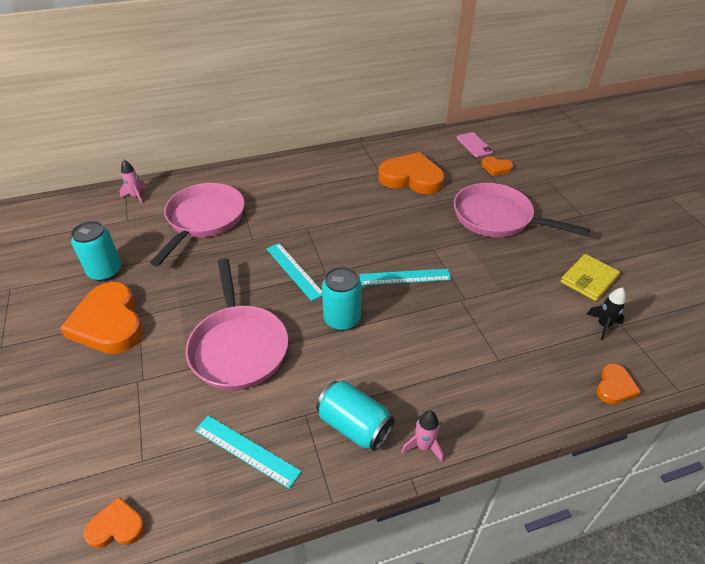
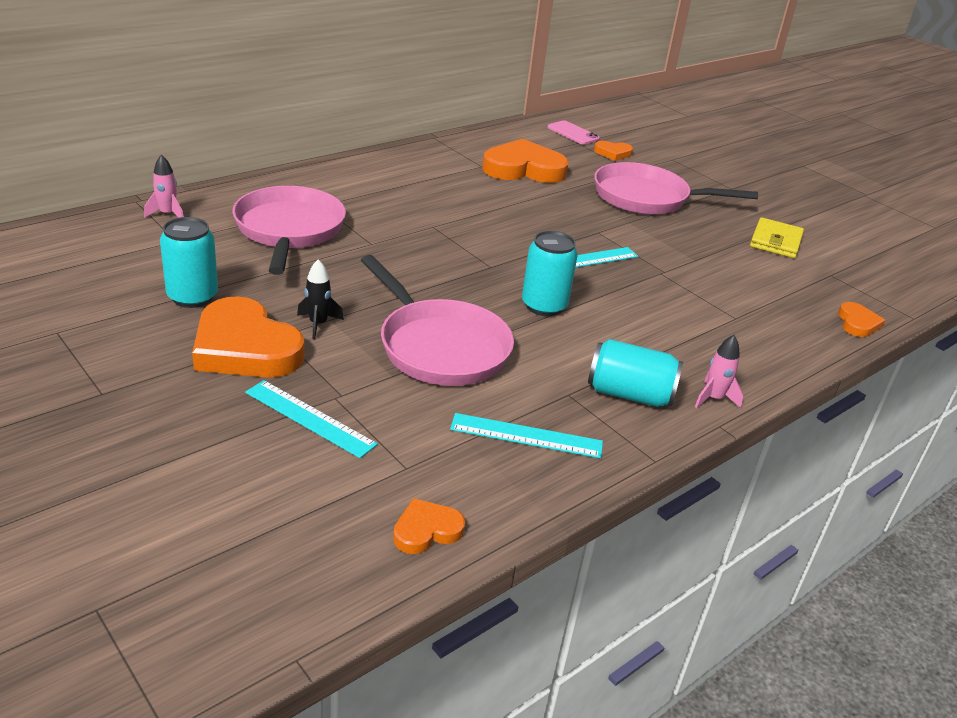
camera: 25 degrees left, 10 degrees down
turquoise ruler [266,243,322,301] -> turquoise ruler moved to [245,380,378,458]
black rocket [587,287,626,340] -> black rocket moved to [297,259,344,340]

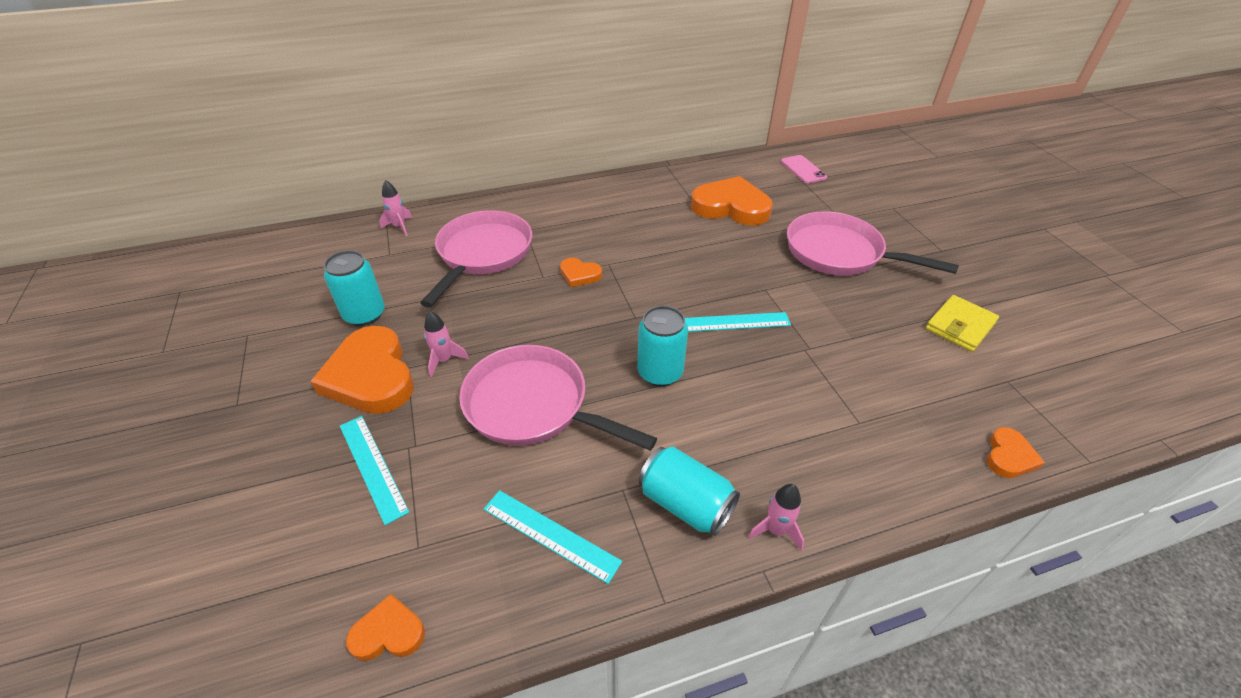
camera: 25 degrees right, 10 degrees up
black rocket [297,259,344,340] -> pink rocket [424,311,469,377]
pink pan [361,255,514,386] -> pink pan turned 135 degrees clockwise [459,345,657,451]
orange heart [594,141,633,161] -> orange heart moved to [560,258,602,287]

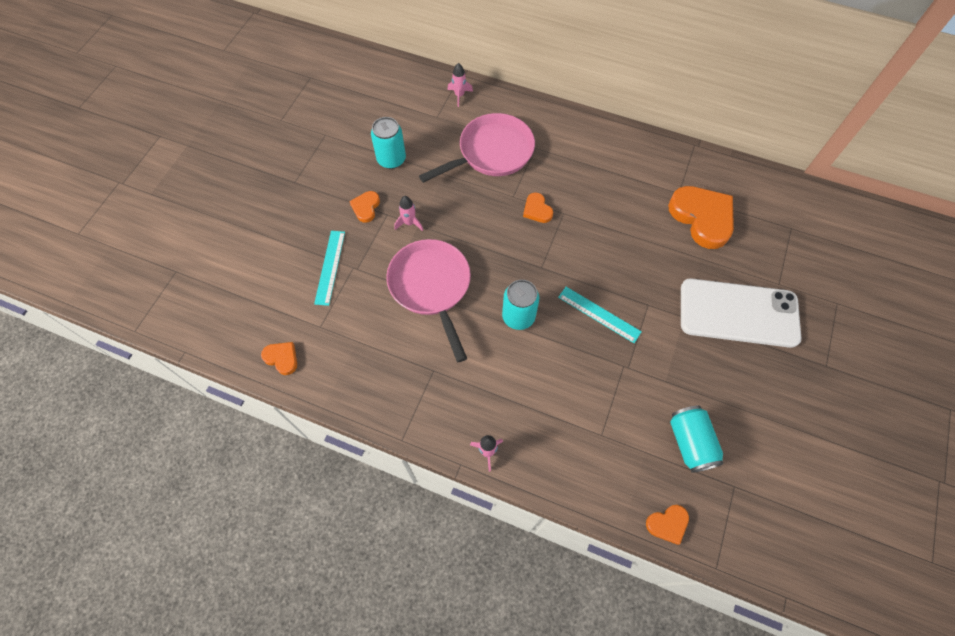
camera: 40 degrees right, 20 degrees up
orange heart [310,326,414,414] -> orange heart [349,191,380,223], size x0.48
turquoise ruler [484,490,622,584] -> none
turquoise can [638,446,740,536] -> turquoise can moved to [670,405,724,473]
pink phone [781,155,827,183] -> none
pink pan [787,211,959,276] -> white phone [681,278,801,348]
yellow wallet [926,295,999,352] -> none

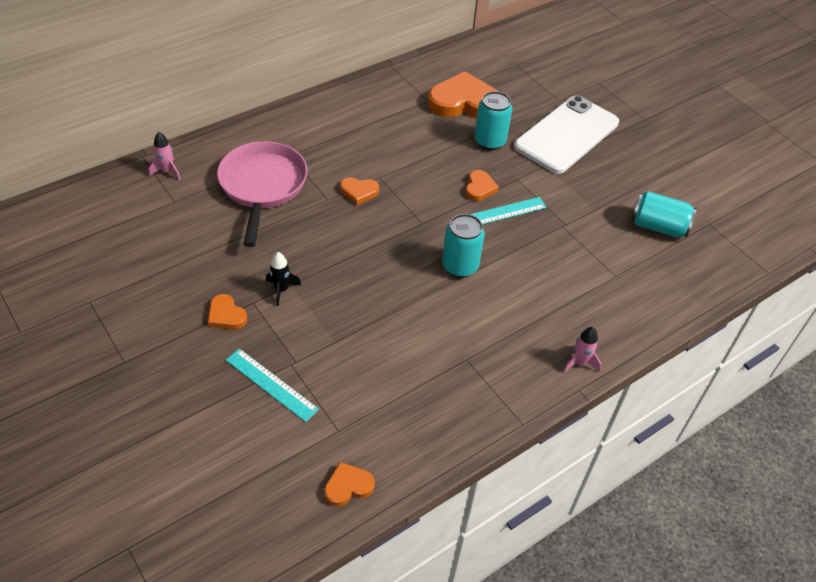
camera: 60 degrees left, 15 degrees down
turquoise can [371,117,406,169] -> turquoise can moved to [474,91,513,150]
pink pan [386,239,471,362] -> none
pink rocket [395,196,423,231] -> black rocket [266,252,301,306]
orange heart [646,505,689,545] -> orange heart moved to [465,170,499,201]

